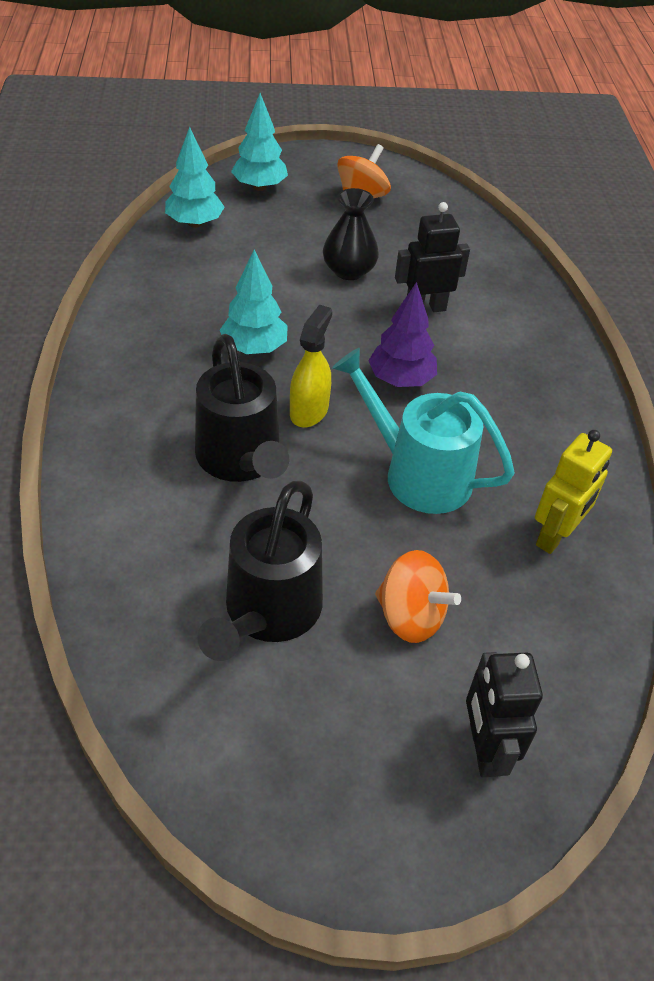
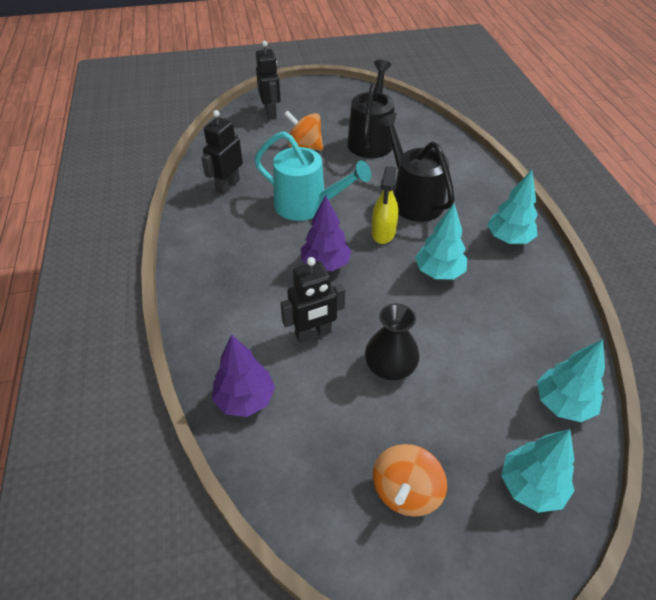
camera: 175 degrees right, 0 degrees up
yellow robot [535,430,612,554] -> black robot [201,110,243,195]
none -> purple tree [212,334,275,417]
none -> turquoise tree [487,170,538,244]

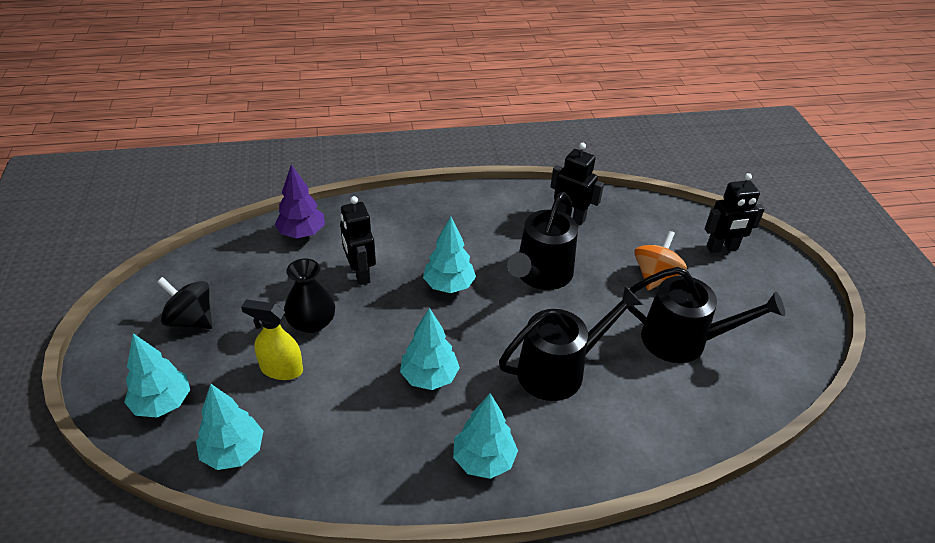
camera: 90 degrees right, 5 degrees down
turquoise watering can [254,131,371,221] -> black watering can [507,192,578,290]
purple tree [301,195,352,271] -> turquoise tree [423,217,476,293]
yellow spray bottle [371,166,398,244] -> yellow spray bottle moved to [241,299,303,380]
orange spinning top [373,444,447,517] -> black spinning top [157,277,212,329]

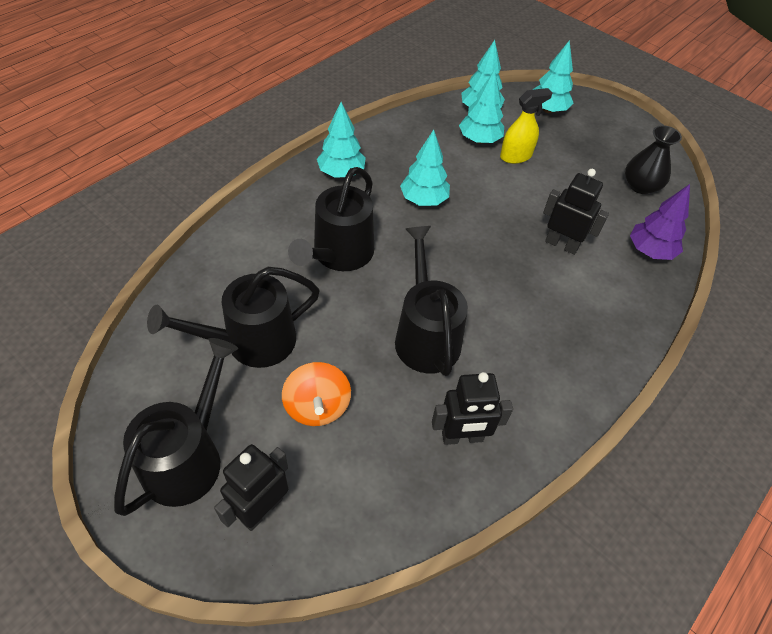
camera: 140 degrees right, 10 degrees up
black spinning top [157,277,212,329] -> none
black vase [284,259,335,333] -> black vase moved to [625,125,682,194]
turquoise tree [423,217,476,293] -> turquoise tree moved to [459,69,504,144]
none -> black watering can [114,338,238,516]

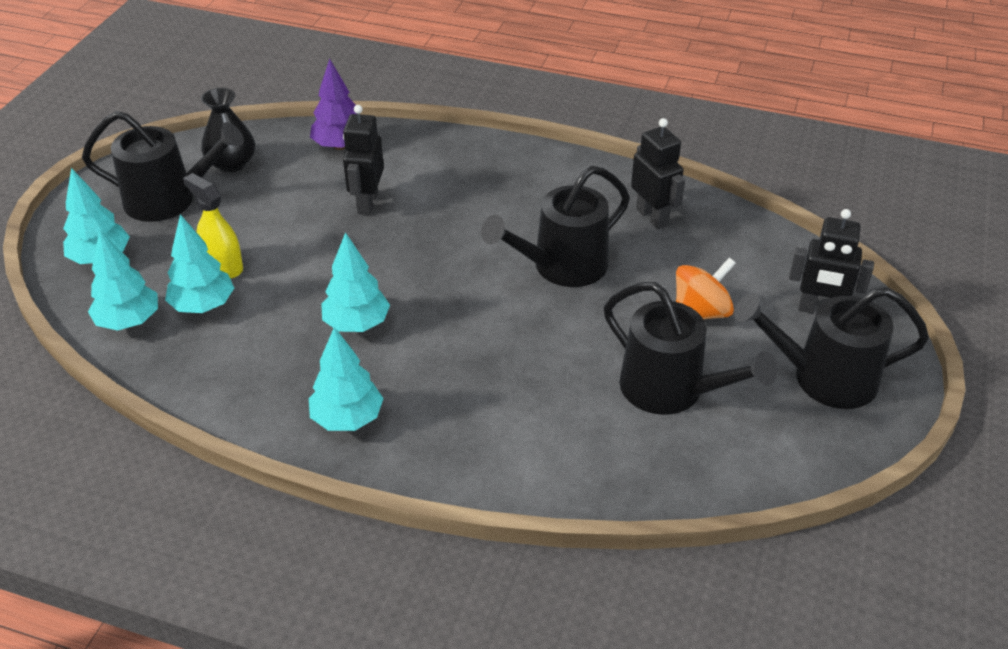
camera: 110 degrees left, 10 degrees down
black watering can [288,167,374,271] -> black watering can moved to [82,111,244,222]

